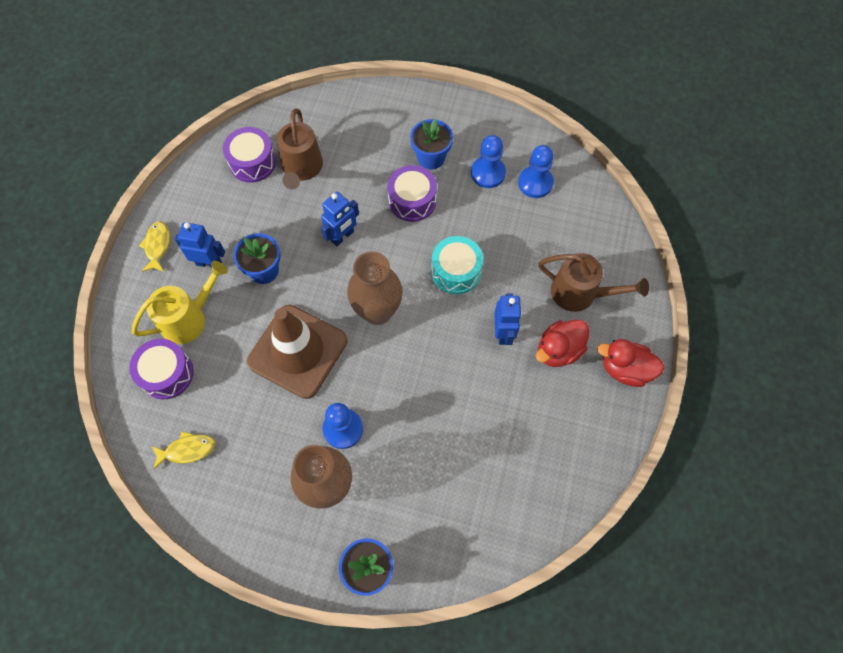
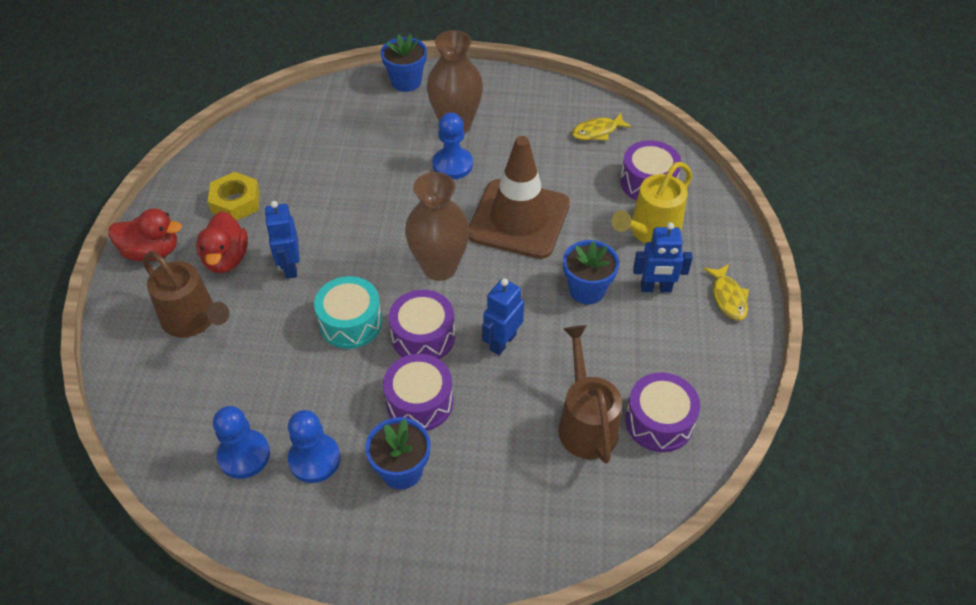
camera: 170 degrees right, 15 degrees down
red duck [536,320,589,367] -> red duck turned 135 degrees clockwise [196,211,248,273]
brown watering can [539,253,649,312] -> brown watering can turned 150 degrees counterclockwise [143,251,229,338]
none -> yellow nut [208,172,260,221]
none -> purple drum [389,290,455,359]

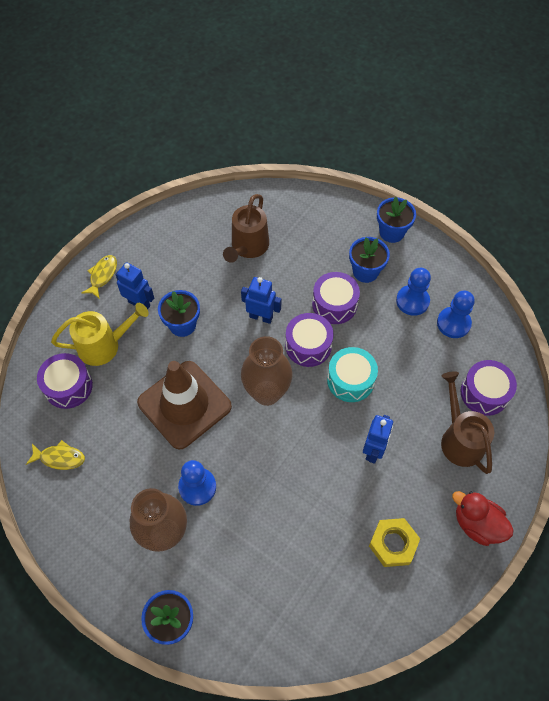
camera: 150 degrees left, 10 degrees up
red duck [196,211,248,273] -> none
blue robot [482,278,524,355] -> blue robot turned 135 degrees counterclockwise [241,277,281,324]
purple drum [625,372,700,452] -> purple drum moved to [460,360,517,416]
none -> blue flower pot [377,197,416,243]

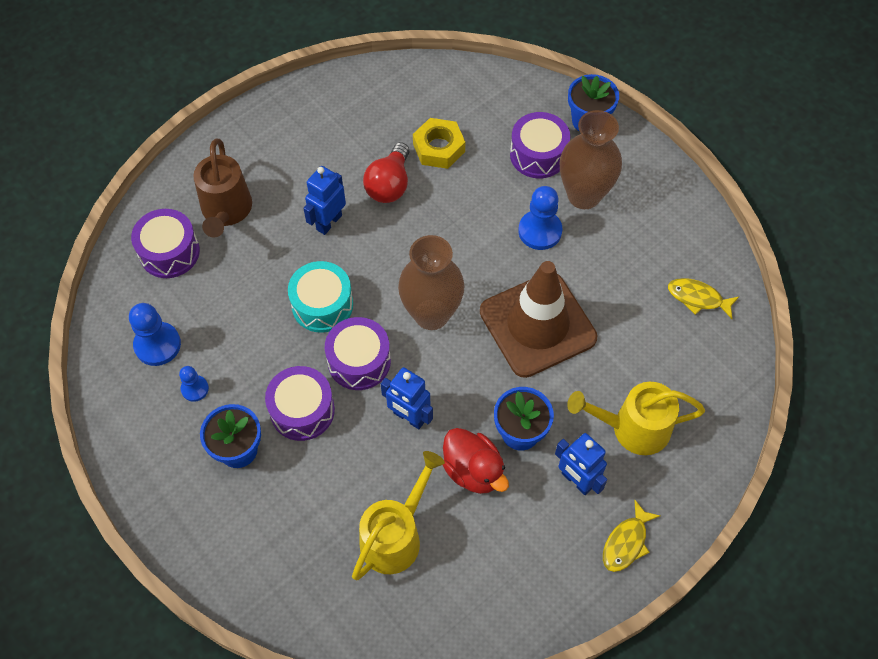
camera: 165 degrees left, 0 degrees up
purple drum [37,353,93,409] -> purple drum moved to [510,112,570,178]
brown watering can [223,194,269,263] -> yellow watering can [352,451,445,580]
yellow nut [369,518,420,567] -> yellow nut moved to [413,118,465,169]
blue flower pot [377,197,416,243] -> none
blue pawn [396,268,431,316] -> blue pawn [179,366,209,402], size x0.58
red duck [452,491,514,546] -> red duck moved to [443,428,509,494]
none -> red light bulb [363,142,409,203]

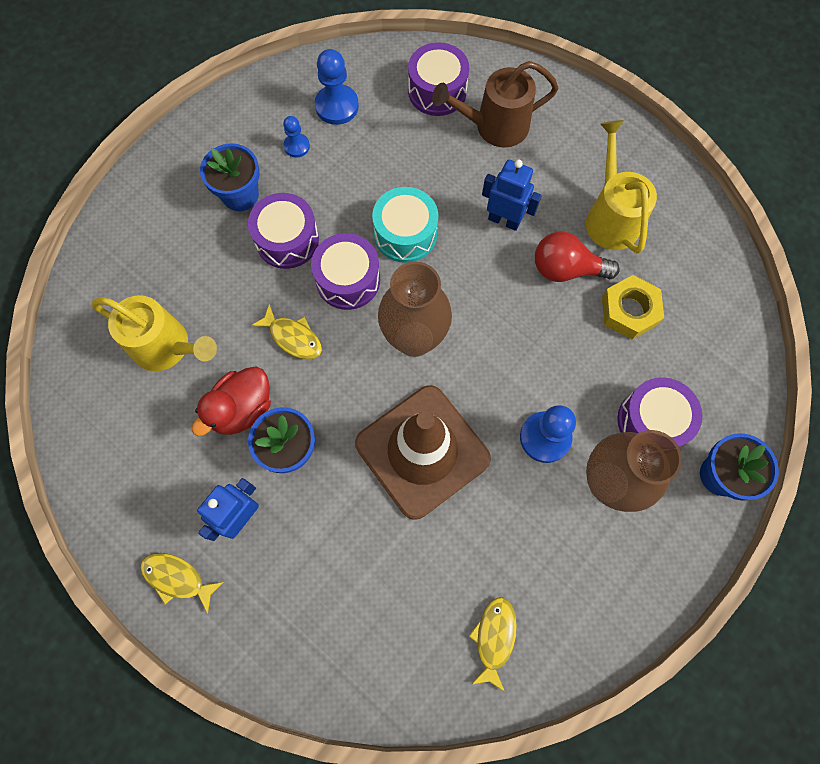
camera: 80 degrees right, 10 degrees up
blue robot [381,367,433,429] -> yellow fish [251,304,322,360]
yellow watering can [567,382,705,455] -> yellow watering can moved to [586,120,657,254]

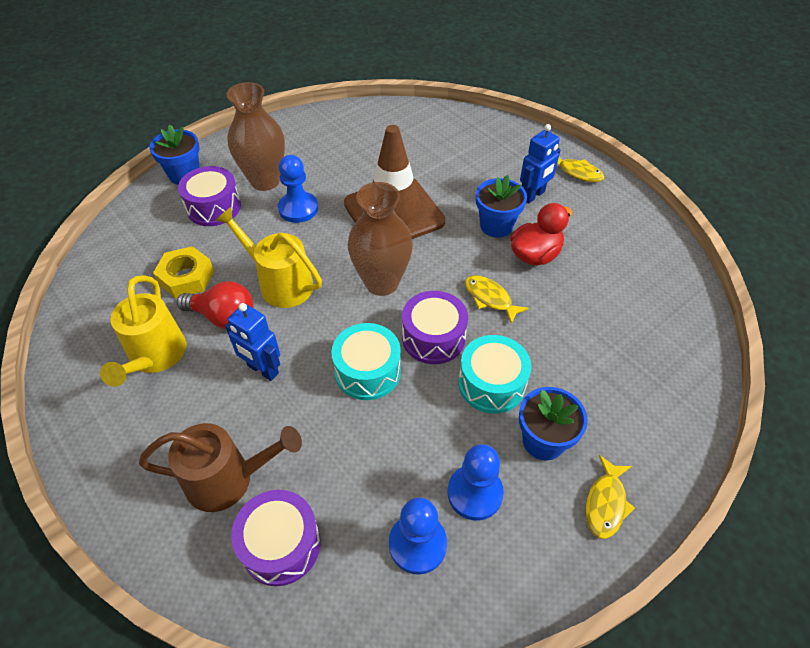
camera: 170 degrees left, 20 degrees down
yellow watering can [91,295,217,371] -> yellow watering can moved to [215,207,322,308]
purple drum [248,193,319,269] -> turquoise drum [458,335,531,414]
blue pawn [283,116,310,158] -> blue pawn [447,444,504,521], size x1.72
yellow fish [469,597,517,692] -> yellow fish moved to [586,455,635,539]

